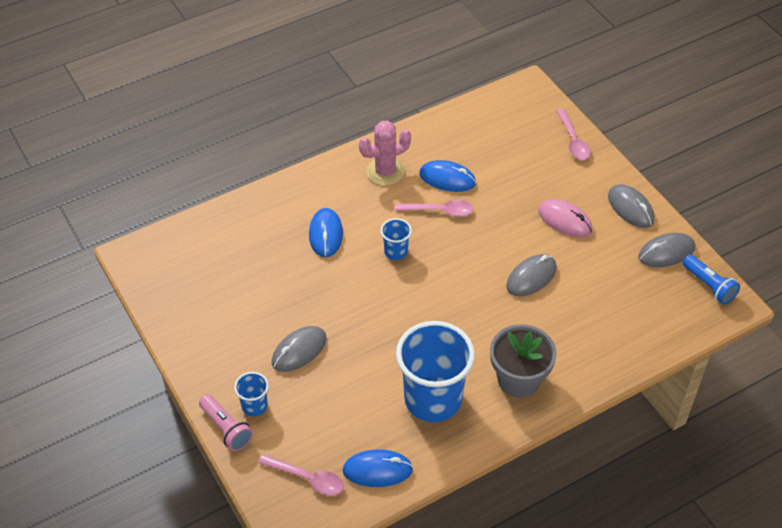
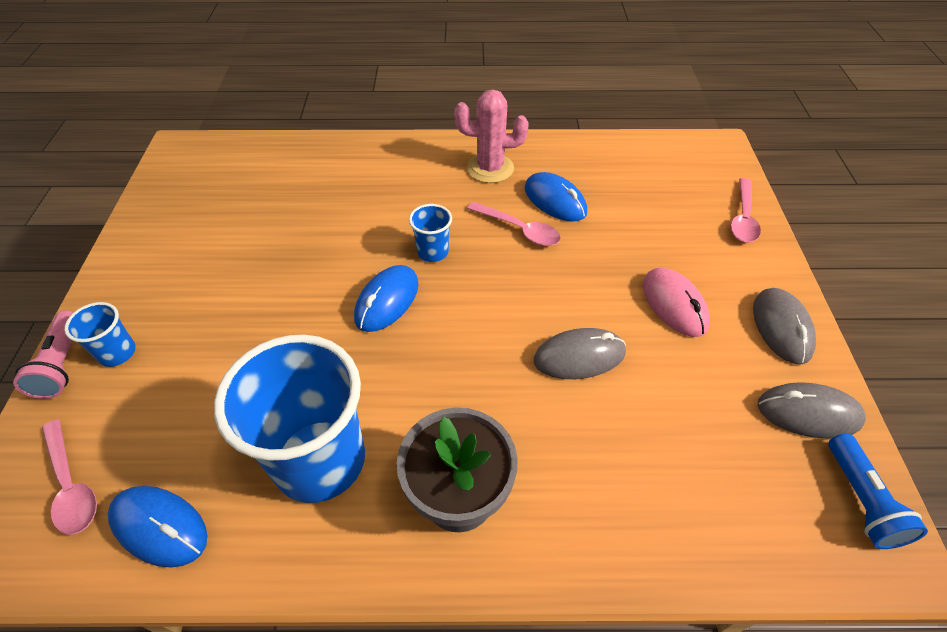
camera: 30 degrees right, 0 degrees up
grey mouse [272,326,327,372] -> none
blue mouse [309,208,343,257] -> blue mouse moved to [354,265,418,332]

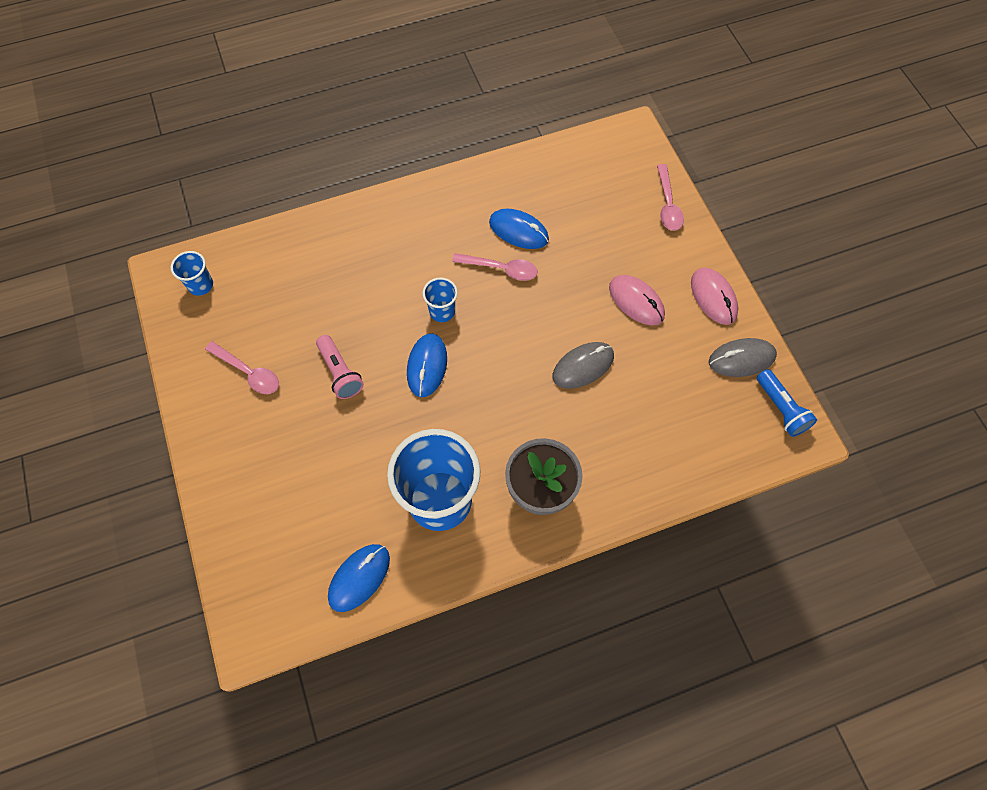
camera: 20 degrees left, 15 degrees up
pink flashlight [13,311,74,399] -> pink flashlight moved to [316,335,364,399]
pink spoon [42,419,97,535] -> pink spoon moved to [205,341,279,394]
blue cup [64,302,136,367] -> blue cup moved to [171,251,213,296]
blue mouse [108,486,207,568] -> blue mouse turned 60 degrees counterclockwise [328,544,390,612]
pink cactus [454,89,529,183] -> none
grey mouse [753,288,816,365] -> pink mouse [691,268,738,325]

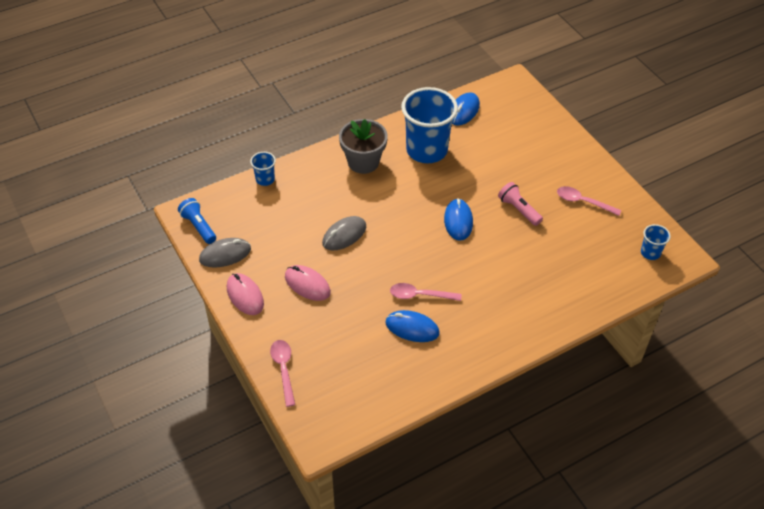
camera: 170 degrees right, 15 degrees down
blue cup [422,277,458,322] -> blue cup moved to [250,152,276,186]

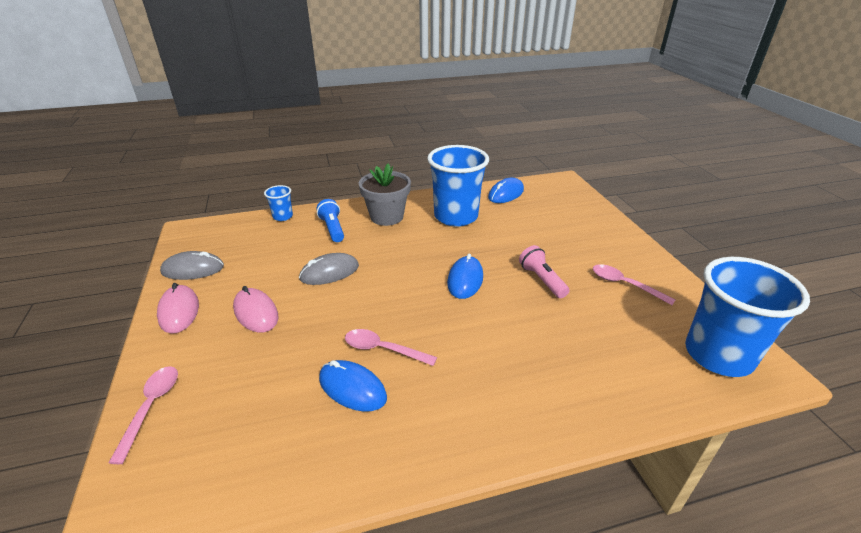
camera: 15 degrees right, 15 degrees down
blue flashlight [178,198,216,244] -> blue flashlight moved to [317,199,344,242]
blue cup [641,224,671,260] -> blue cup [685,257,810,377], size x2.23

